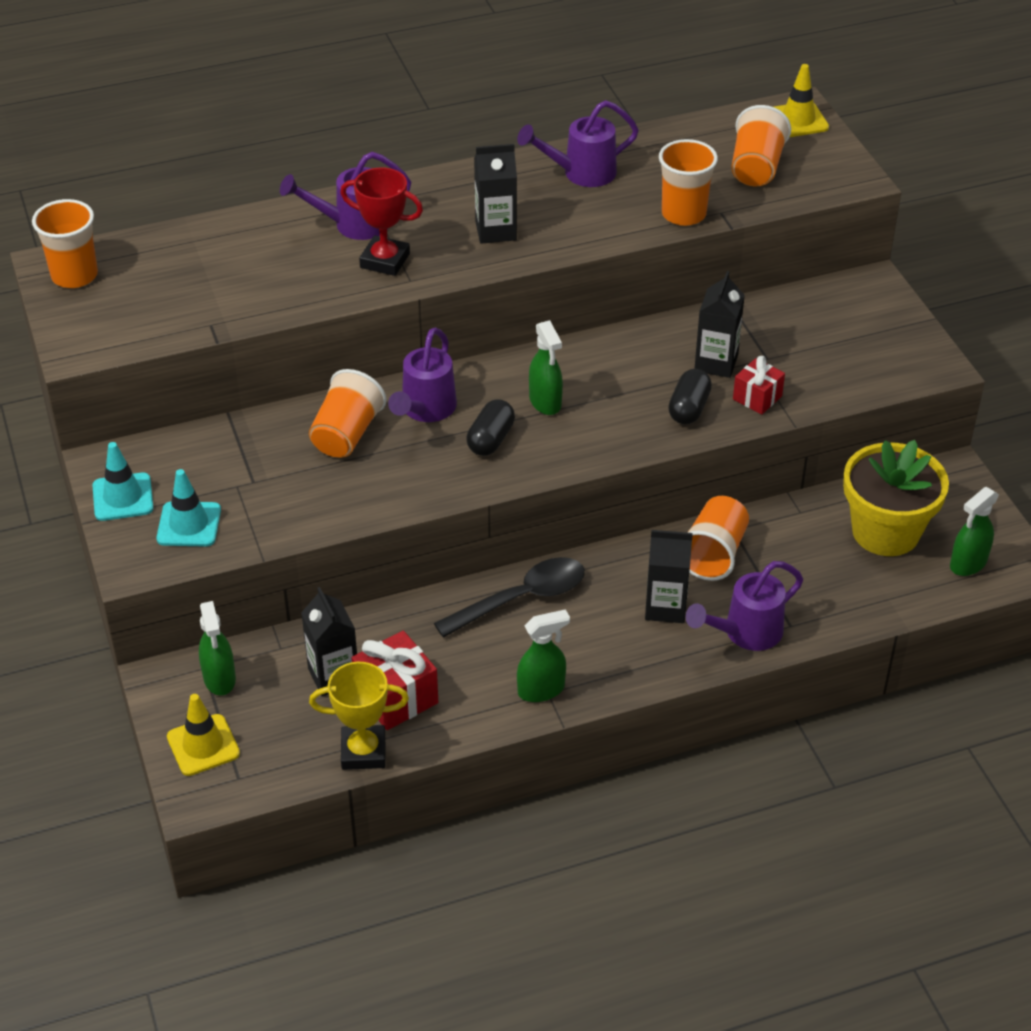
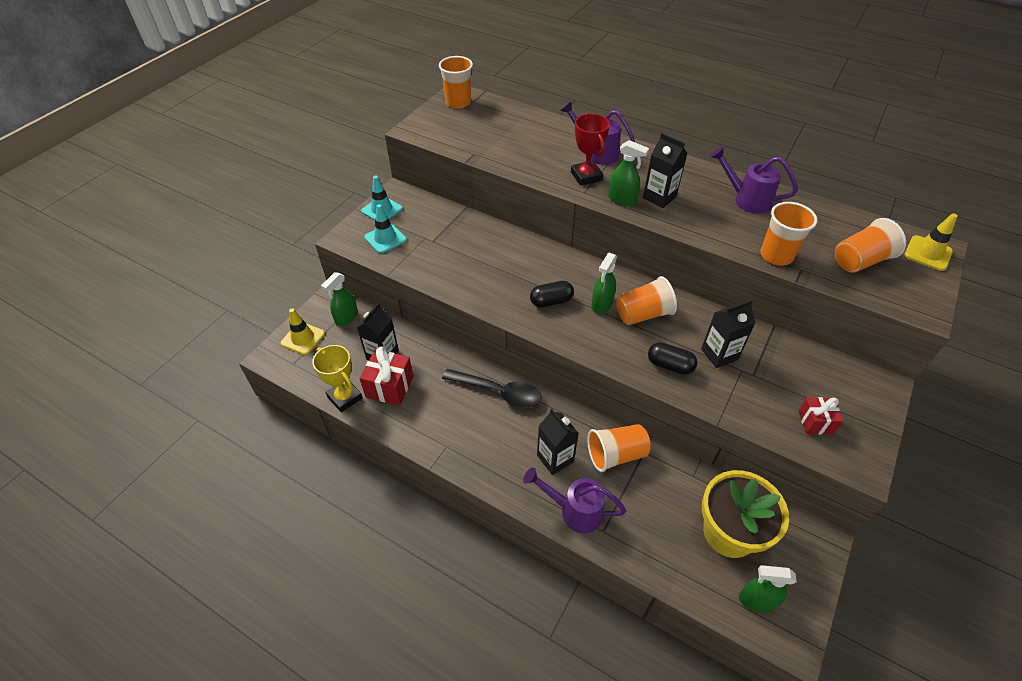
camera: 50 degrees right, 5 degrees up
orange cup [309,369,387,458] -> orange cup moved to [616,276,677,325]
purple watering can [388,328,457,422] -> none
green spray bottle [517,609,570,702] -> green spray bottle moved to [608,140,649,206]
black capsule [668,369,712,424] -> black capsule turned 45 degrees clockwise [648,342,697,375]
red gift [733,356,785,415] -> red gift moved to [798,397,843,434]

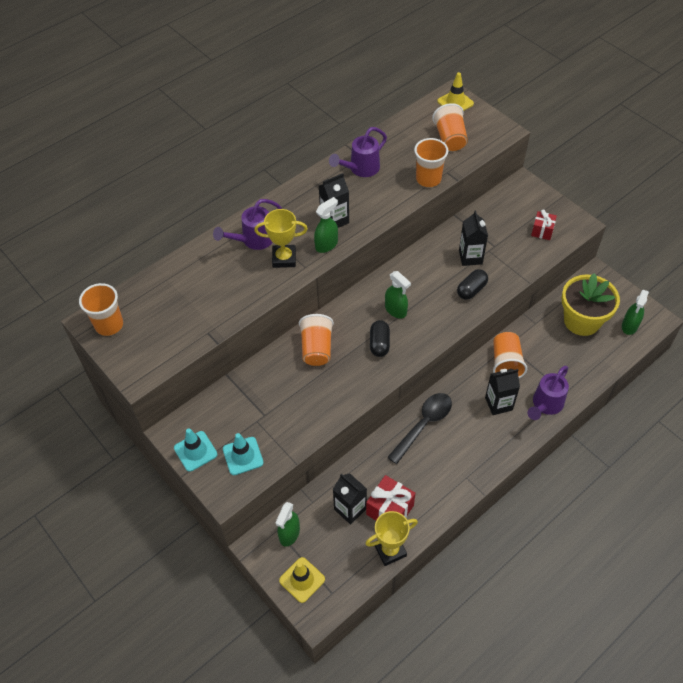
camera: 70 degrees left, 5 degrees up
green spray bottle [321,272,358,326] -> green spray bottle turned 60 degrees clockwise [275,502,300,547]
red trophy [571,114,610,186] -> yellow trophy [254,209,308,268]
orange cup [616,276,677,325] -> orange cup moved to [299,314,334,366]

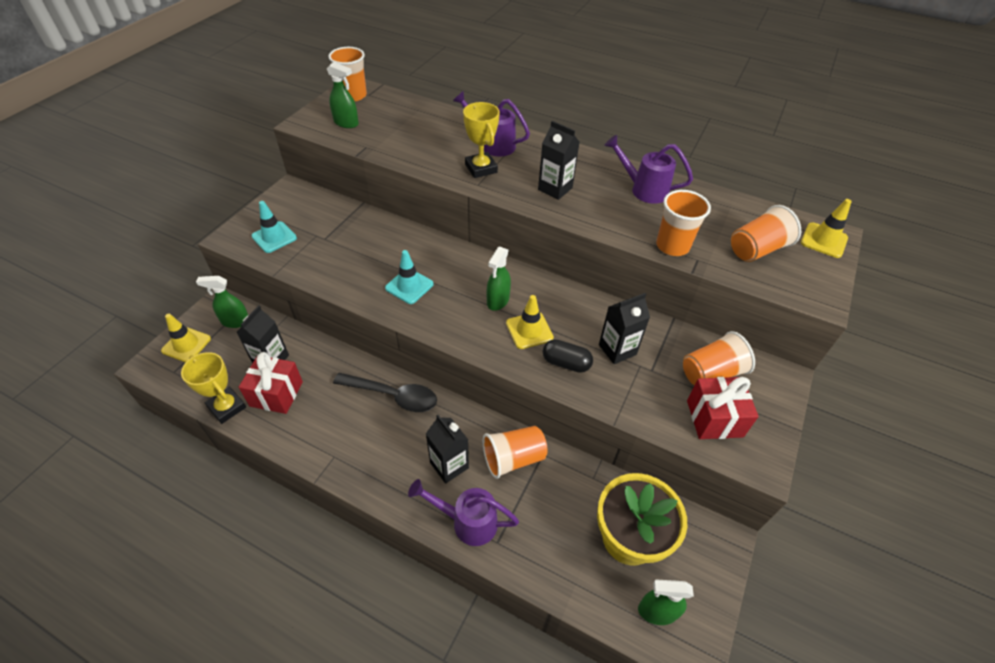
camera: 65 degrees right, 5 degrees down
turquoise traffic cone [174,428,217,472] -> turquoise traffic cone moved to [385,250,434,304]
orange cup [299,314,334,366] -> orange cup moved to [683,331,755,386]
green spray bottle [314,197,338,253] -> green spray bottle moved to [327,62,359,128]
black capsule [370,320,390,357] -> none
red gift [531,209,557,240] -> red gift [687,377,759,439], size x1.58
none -> yellow traffic cone [506,295,554,349]

